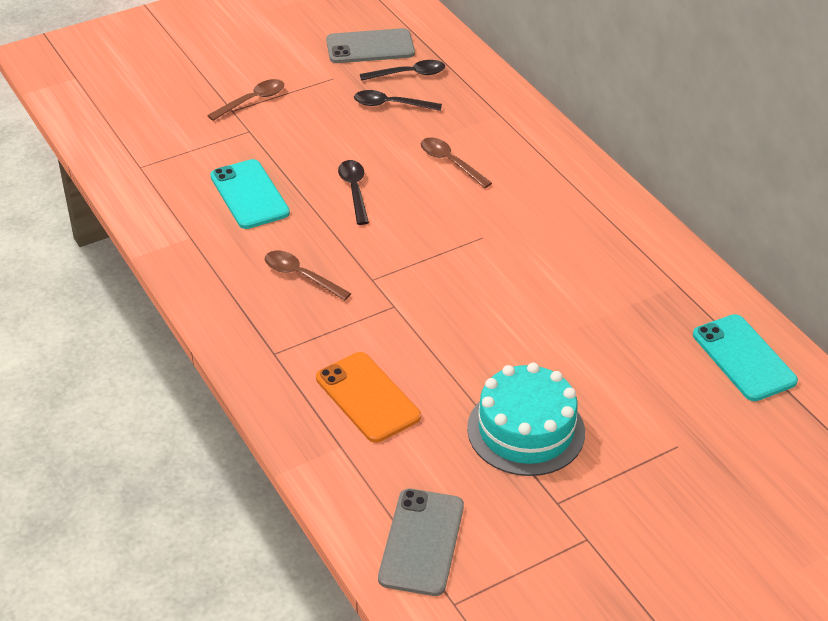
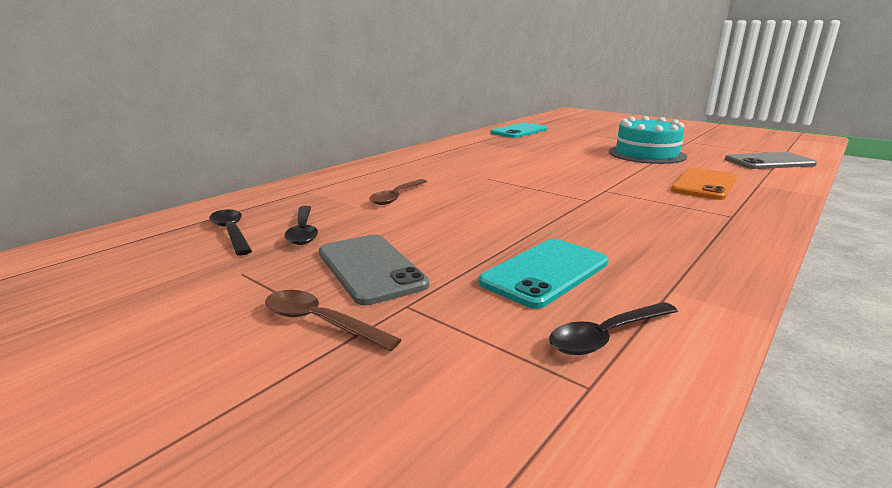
camera: 110 degrees left, 20 degrees down
brown spoon [265,251,351,301] -> none
grey phone [326,28,415,63] -> grey phone moved to [319,234,430,305]
black spoon [338,160,369,225] -> black spoon moved to [549,302,678,355]

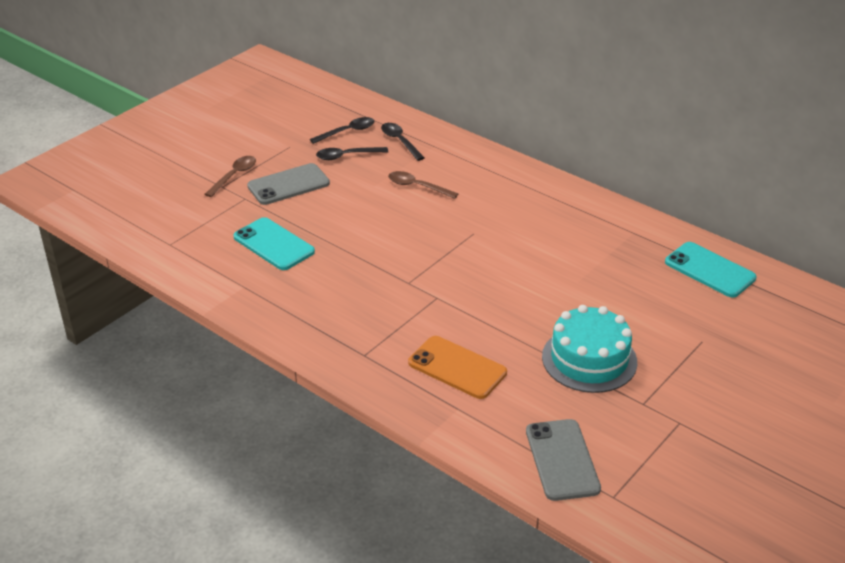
camera: 90 degrees right, 15 degrees up
black spoon [549,302,678,355] -> black spoon moved to [381,123,425,161]

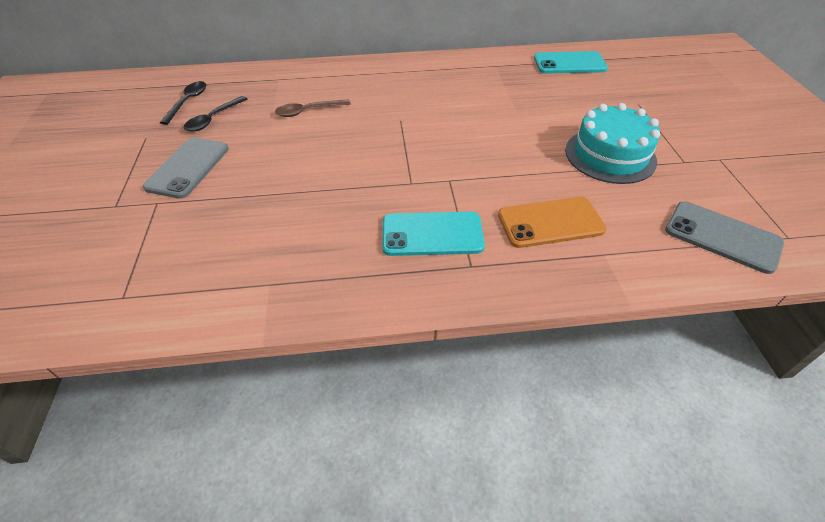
camera: 45 degrees left, 10 degrees up
brown spoon [205,156,256,197] -> none
turquoise phone [233,217,315,270] -> turquoise phone moved to [382,212,485,256]
black spoon [381,123,425,161] -> none

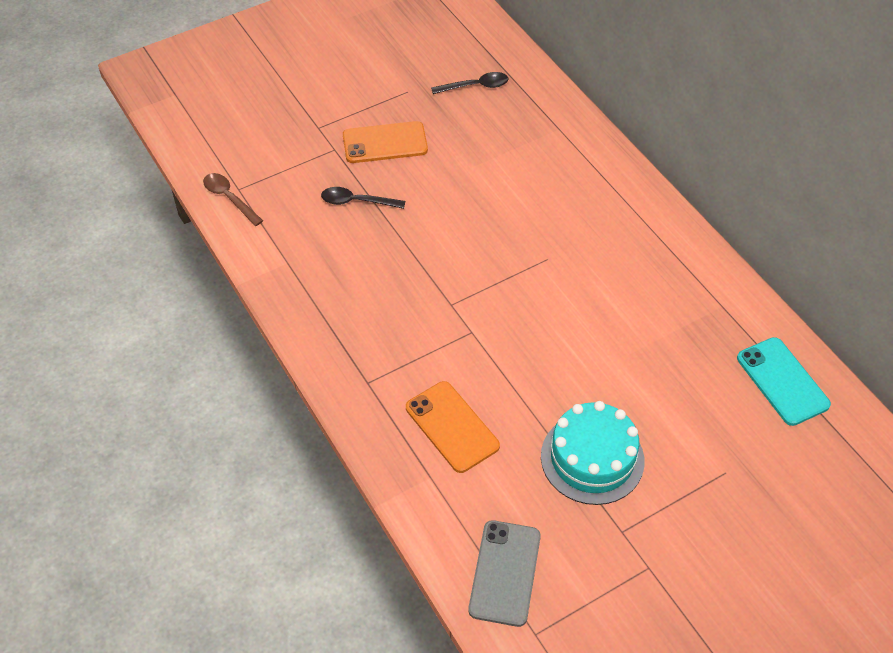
camera: 65 degrees right, 5 degrees up
grey phone [143,138,229,199] -> orange phone [343,121,428,163]
black spoon [184,96,247,132] -> black spoon moved to [321,187,405,209]
brown spoon [275,99,351,117] -> brown spoon moved to [203,173,263,226]
turquoise phone [382,212,485,256] -> none

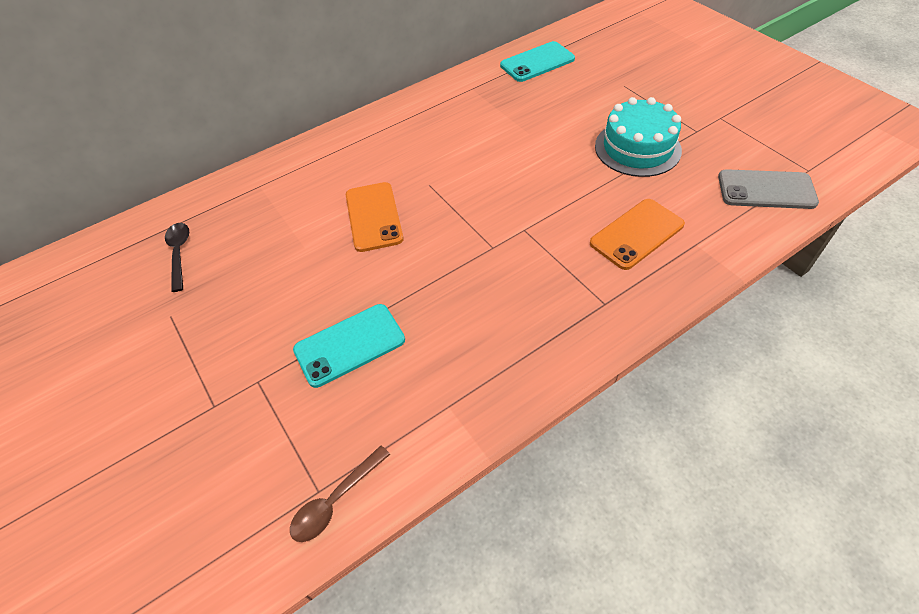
camera: 90 degrees left, 0 degrees up
black spoon [321,187,405,209] -> turquoise phone [293,304,405,388]
orange phone [343,121,428,163] -> orange phone moved to [346,182,404,252]

